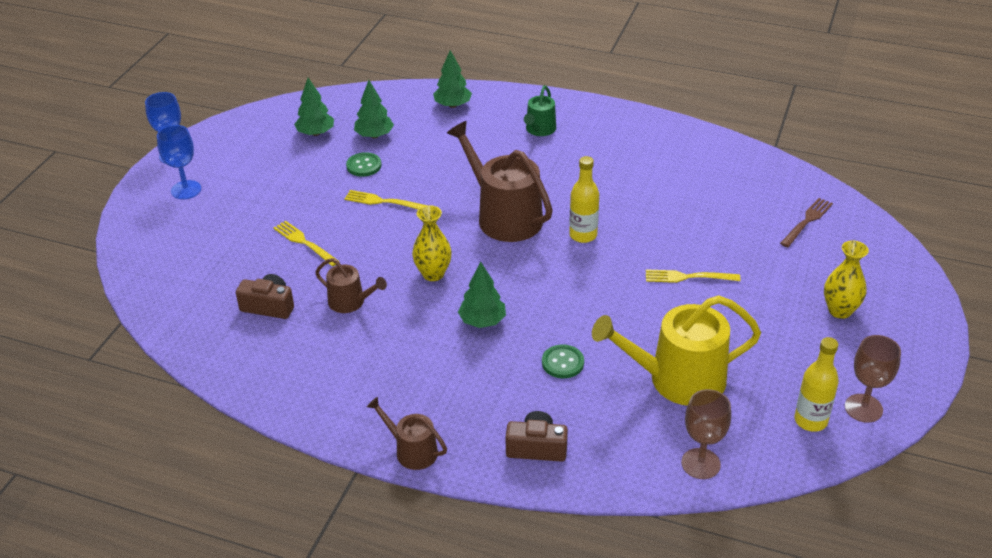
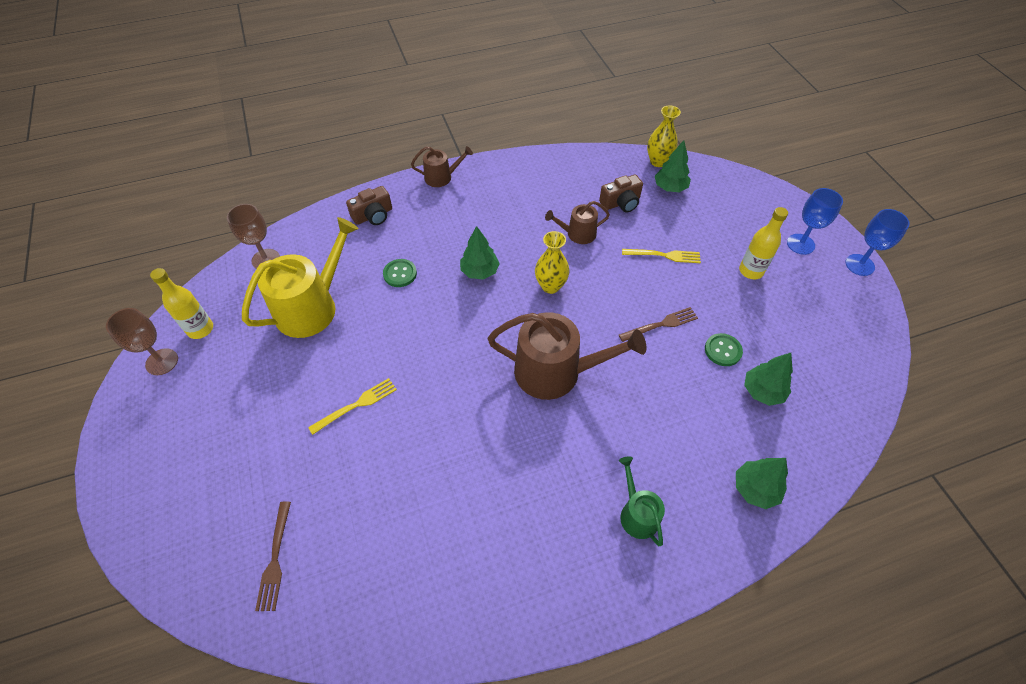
camera: 140 degrees right, 15 degrees up
green tree [294,78,334,136] -> green tree moved to [655,140,691,192]
yellow fork [344,190,428,210] -> brown fork [619,307,698,342]
yellow bottle [569,156,599,243] -> yellow bottle moved to [739,207,788,279]
yellow vase [824,241,869,319] -> yellow vase moved to [647,105,681,167]

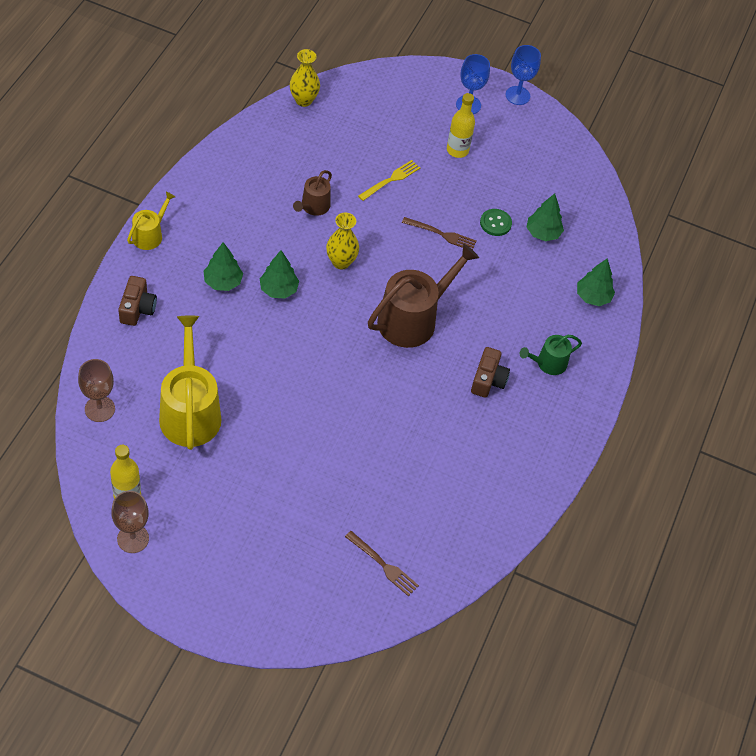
camera: 55 degrees left, 0 degrees up
yellow fork [308,378,397,435] -> none
green button [383,259,417,287] -> none
brown watering can [411,146,473,187] -> yellow watering can [127,192,175,250]
brown camera [599,174,643,213] -> brown camera moved to [471,347,510,398]
brown fork [619,307,698,342] -> brown fork turned 90 degrees clockwise [402,217,477,250]
green watering can [619,456,665,546] -> green watering can turned 45 degrees counterclockwise [520,335,582,375]
green tree [655,140,691,192] -> green tree moved to [203,242,243,291]

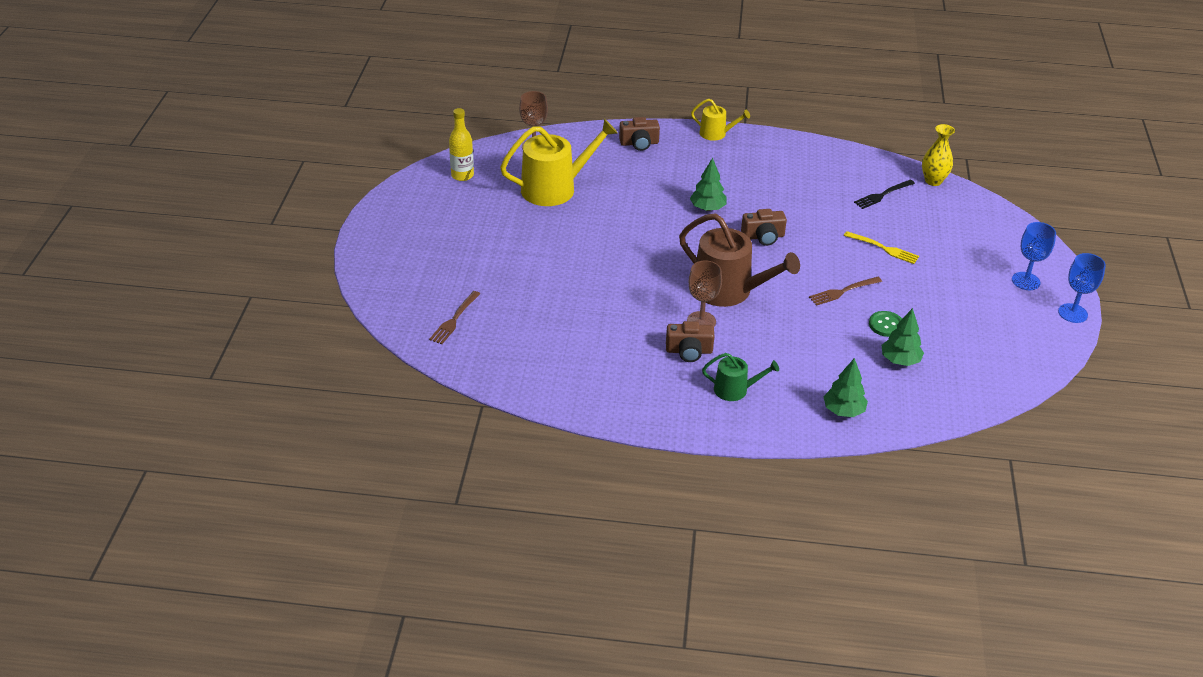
camera: 80 degrees right, 15 degrees down
brown goblet [111,491,149,553] -> brown goblet moved to [687,260,722,327]
green tree [203,242,243,291] -> none
brown watering can [293,170,332,216] -> none
yellow vase [326,213,359,269] -> brown camera [741,209,787,246]
brown fork [402,217,477,250] -> brown fork turned 60 degrees clockwise [809,277,882,306]
yellow bottle [447,93,475,158] -> none
green watering can [520,335,582,375] -> green watering can turned 135 degrees clockwise [702,353,779,401]
none -> black fork [854,180,915,209]

